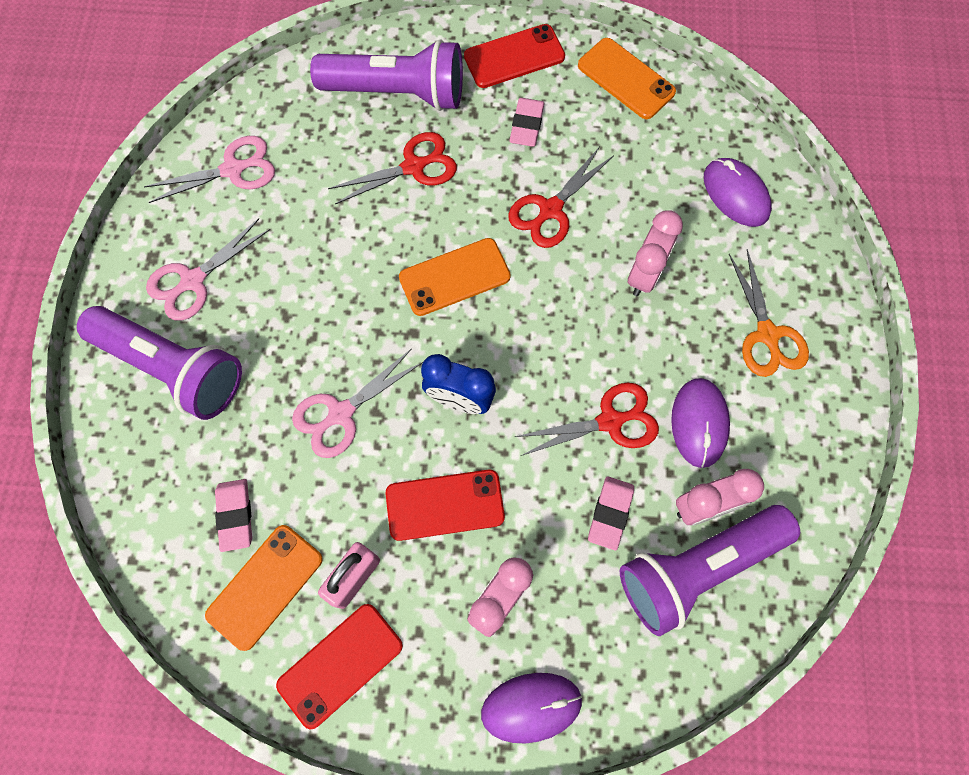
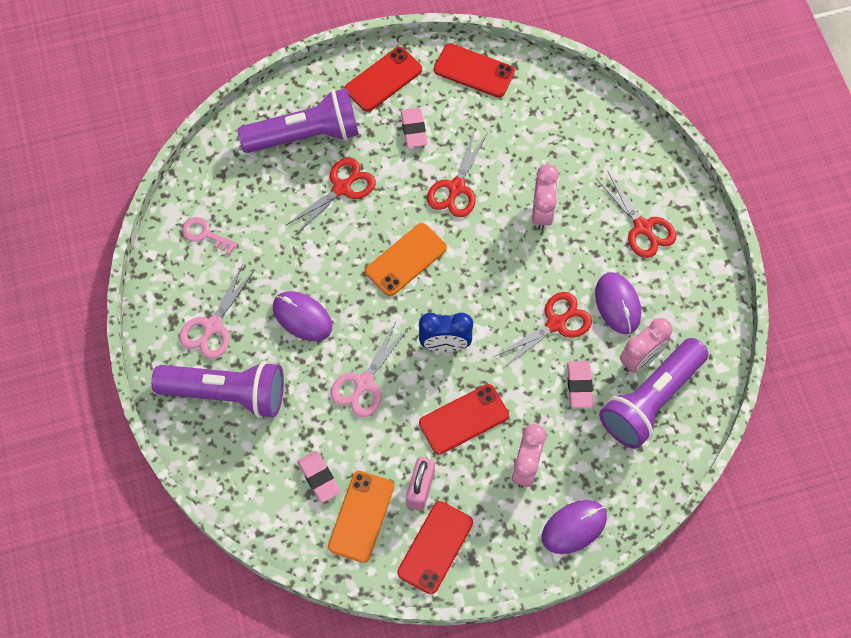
camera: 20 degrees left, 5 degrees down
pink scissors [144,136,275,203] -> pink key [182,217,237,255]
orange phone [578,38,676,119] -> red phone [434,43,515,98]
purple mouse [704,158,772,227] -> purple mouse moved to [273,291,332,341]
orange scissors [729,249,809,377] -> red scissors [597,171,677,258]

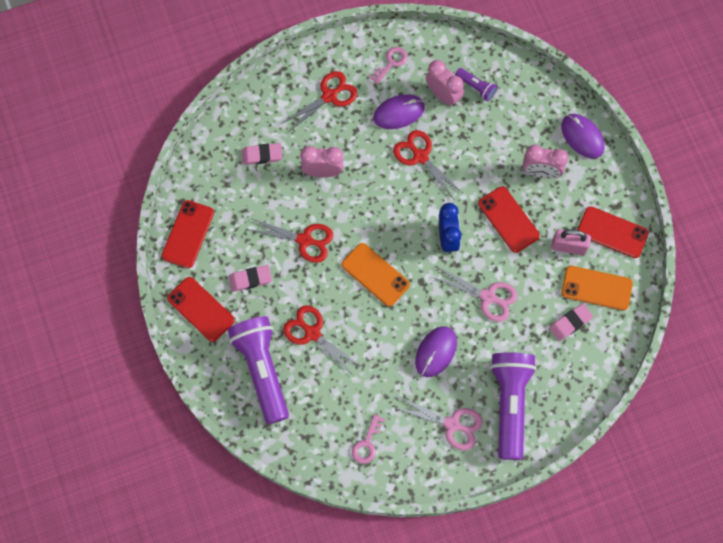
camera: 95 degrees left, 5 degrees up
pink eraser [567,361,593,408] -> pink eraser moved to [242,143,283,165]
purple flashlight [599,338,708,449] -> purple flashlight [455,68,497,101], size x0.45
none -> pink key [369,47,408,84]

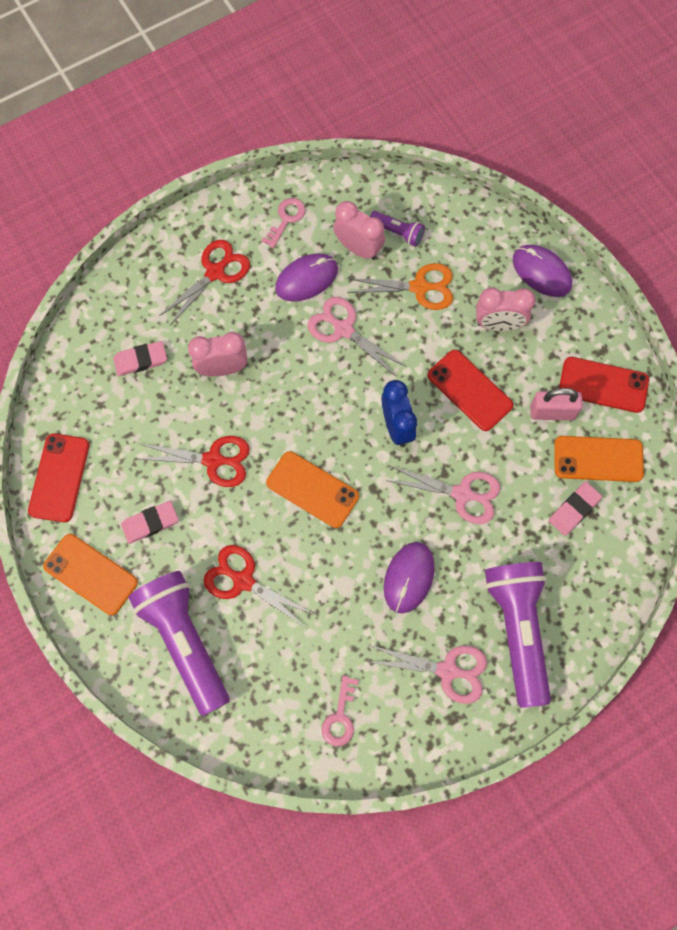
camera: 10 degrees left, 0 degrees up
red phone [167,277,235,342] -> orange phone [43,534,138,615]
red scissors [393,130,463,199] -> pink scissors [308,297,407,377]
none -> orange scissors [347,263,453,310]

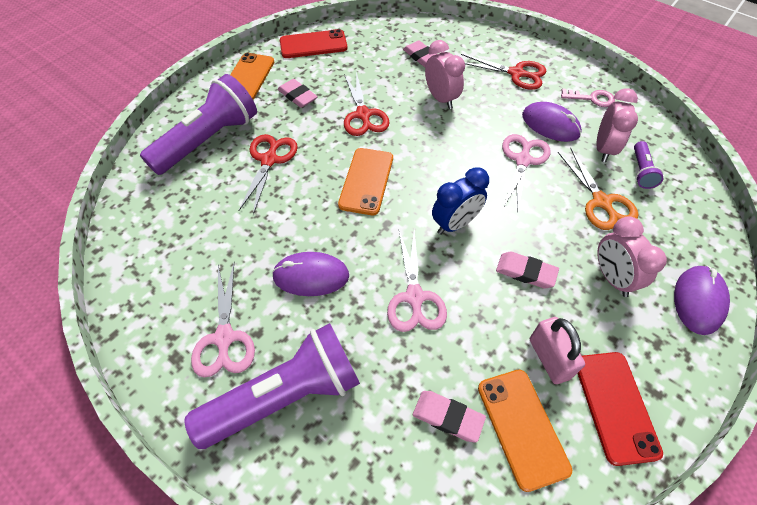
camera: 70 degrees right, 15 degrees down
pink key [321,675,358,746] -> none
red phone [427,350,513,431] -> pink eraser [496,252,559,288]

